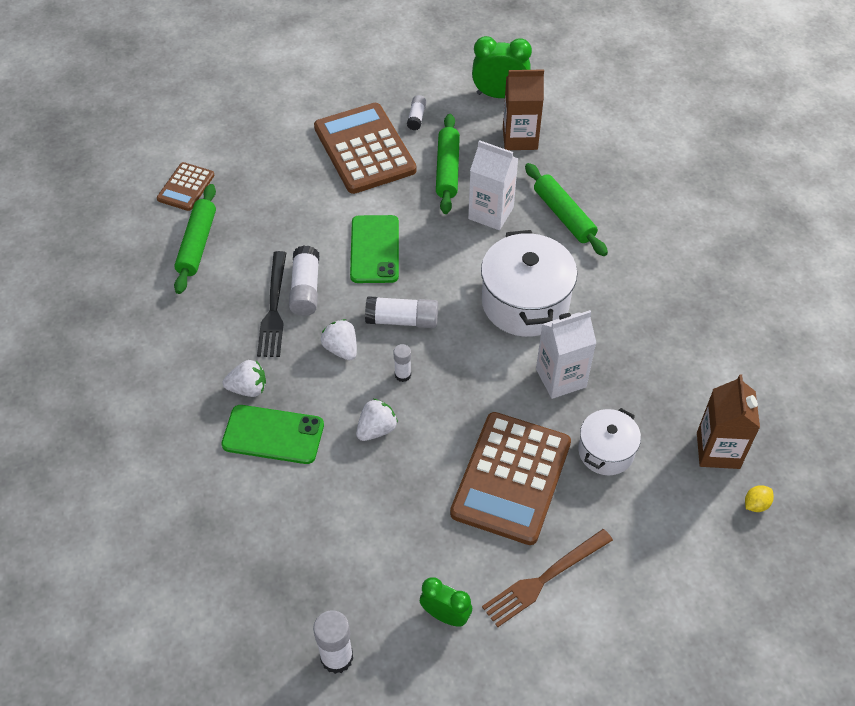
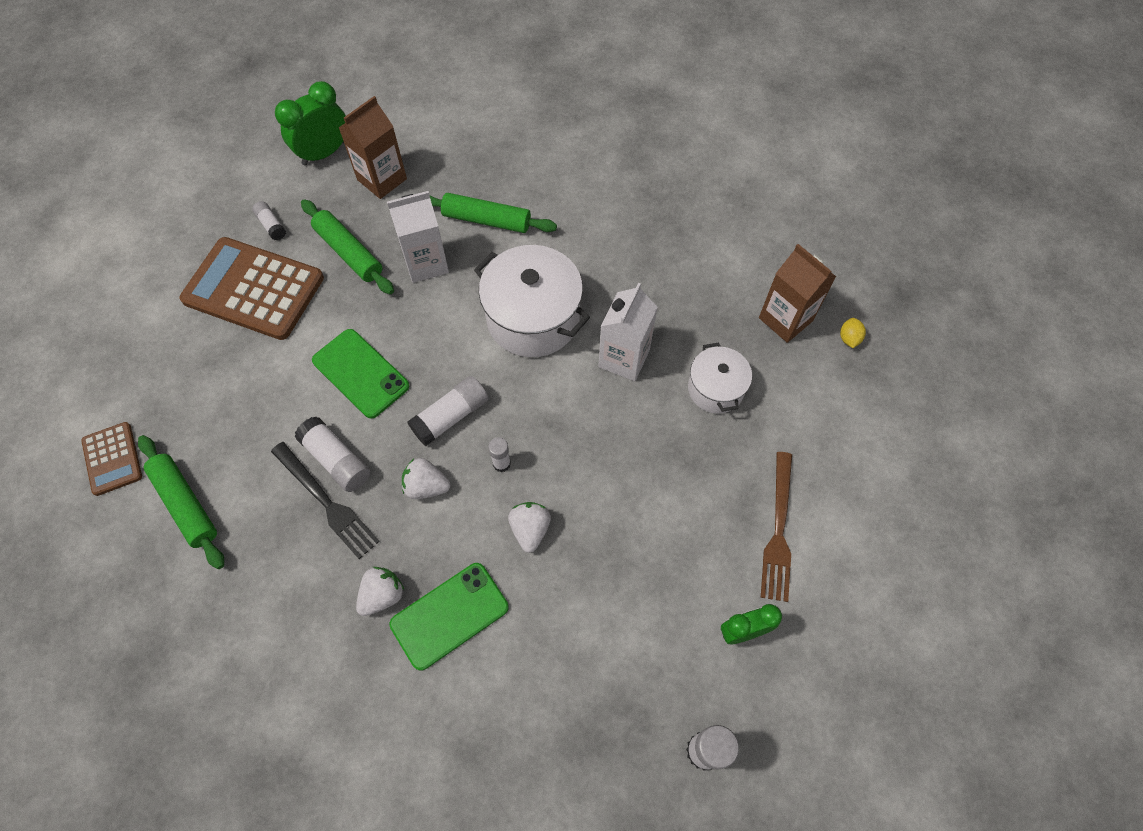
camera: 45 degrees left, 10 degrees up
brown calculator [450,412,571,545] -> none

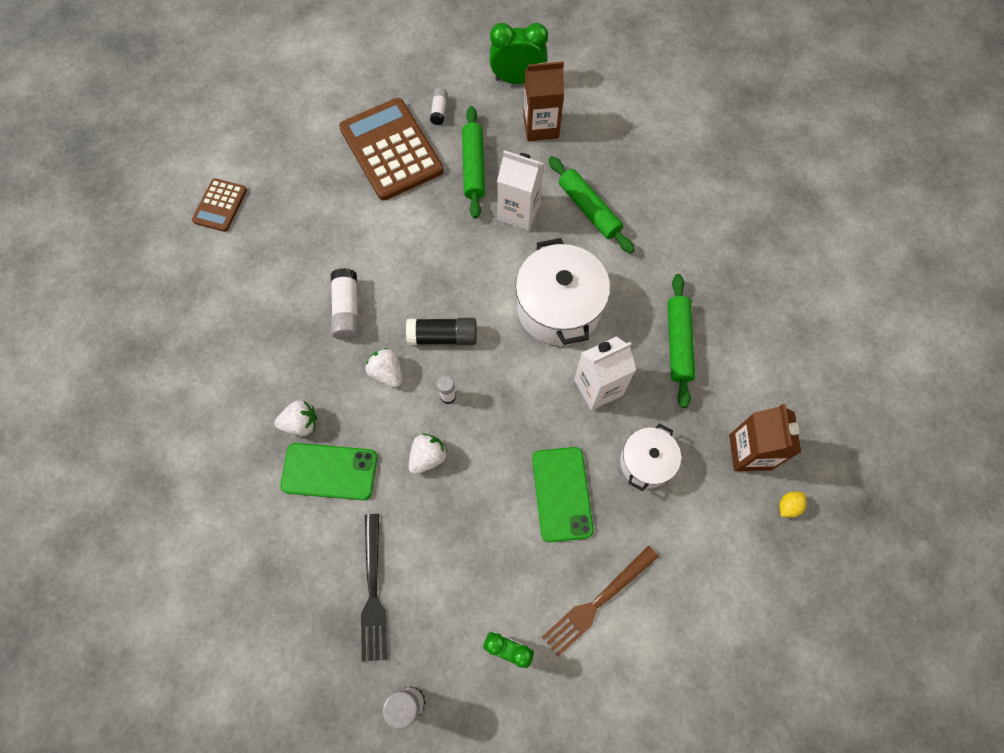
camera: 40 degrees right, 5 degrees up
green rolling pin [138,435,224,569] -> green rolling pin moved to [668,274,695,408]
black fork [271,442,380,559] -> black fork moved to [361,514,387,662]
green phone [312,329,409,419] -> green phone moved to [532,447,594,543]
white glue stick [407,376,489,446] -> black glue stick [406,318,477,345]

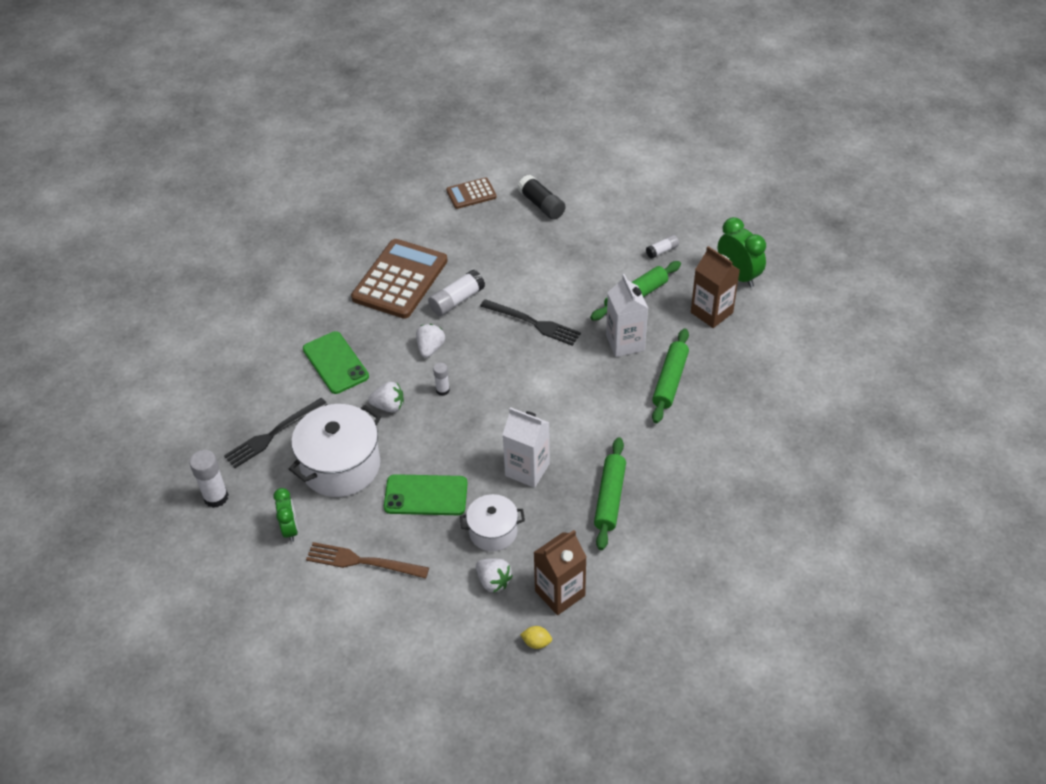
camera: 55 degrees right, 20 degrees down
white strawberry [274,400,317,436] -> white strawberry moved to [476,558,513,593]
brown calculator [339,98,444,201] -> brown calculator moved to [351,239,448,319]
black glue stick [406,318,477,345] -> black glue stick moved to [517,175,566,220]
white pot [515,238,610,346] -> white pot moved to [289,404,381,497]
green phone [532,447,594,543] -> green phone turned 45 degrees clockwise [384,474,468,515]
green rolling pin [668,274,695,408] -> green rolling pin turned 45 degrees counterclockwise [594,437,626,550]
none -> black fork [480,299,581,346]

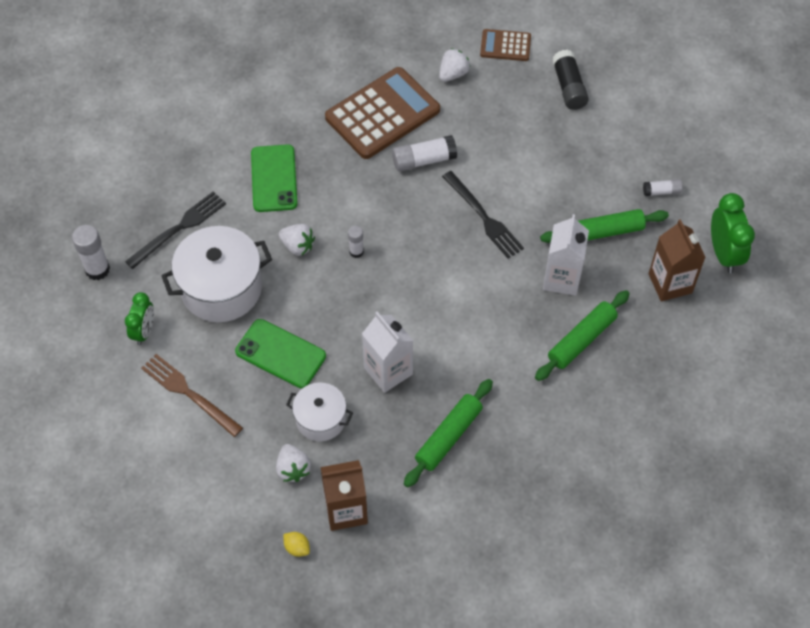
camera: 25 degrees right, 10 degrees up
black fork [224,398,328,468] -> black fork turned 150 degrees clockwise [125,192,226,269]
white strawberry [416,324,445,358] -> white strawberry moved to [439,48,470,82]

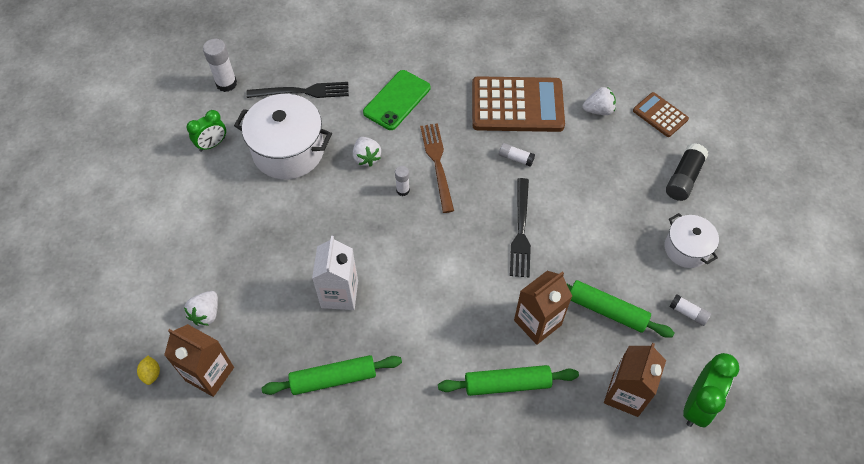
camera: 40 degrees right, 0 degrees up
brown fork [141,354,243,437] -> brown fork moved to [420,123,454,213]
green phone [235,319,326,388] -> none
white pot [286,383,353,441] -> white pot moved to [665,213,719,268]
white glue stick [392,135,457,172] -> white glue stick [499,143,535,167], size x0.59
white carton [543,214,589,296] -> brown carton [514,271,572,345]

